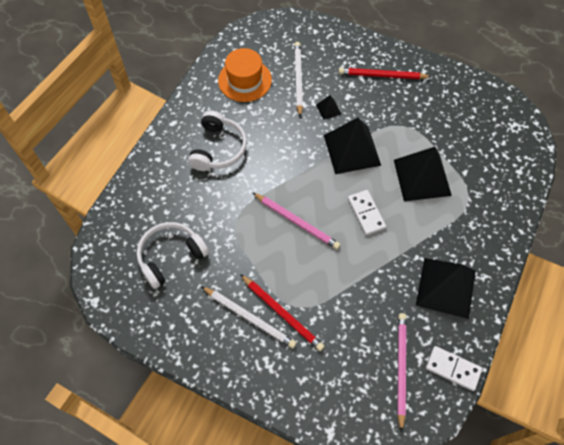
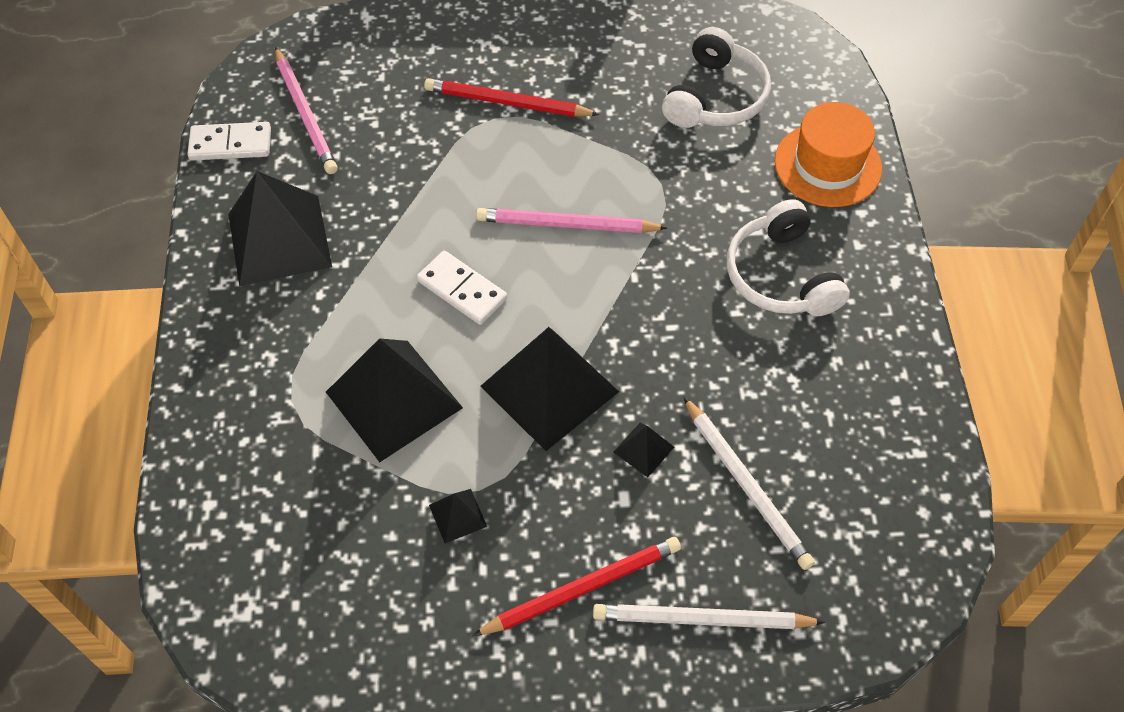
camera: 150 degrees right, 5 degrees down
white pencil [201,286,296,348] -> white pencil moved to [593,604,825,629]
orange hat [218,48,272,102] -> orange hat moved to [775,102,882,207]
none -> black pyramid [429,489,487,543]

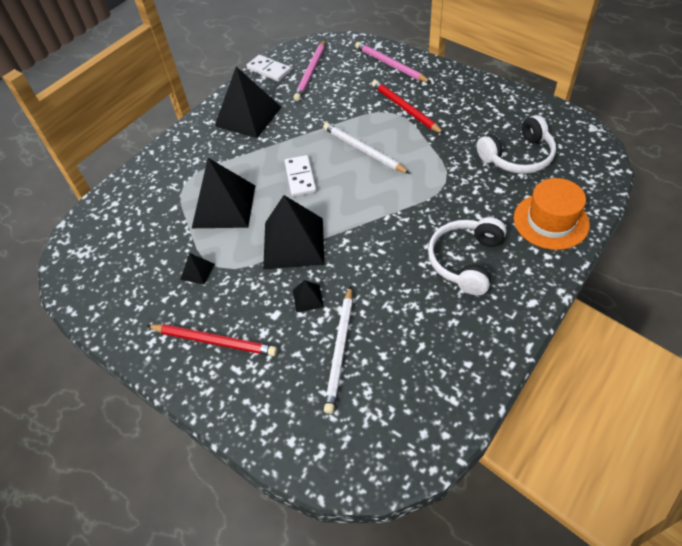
camera: 45 degrees right, 5 degrees down
pink pencil [476,208,667,233] -> pink pencil moved to [355,42,431,83]
white pencil [593,604,825,629] -> white pencil moved to [323,123,410,174]

